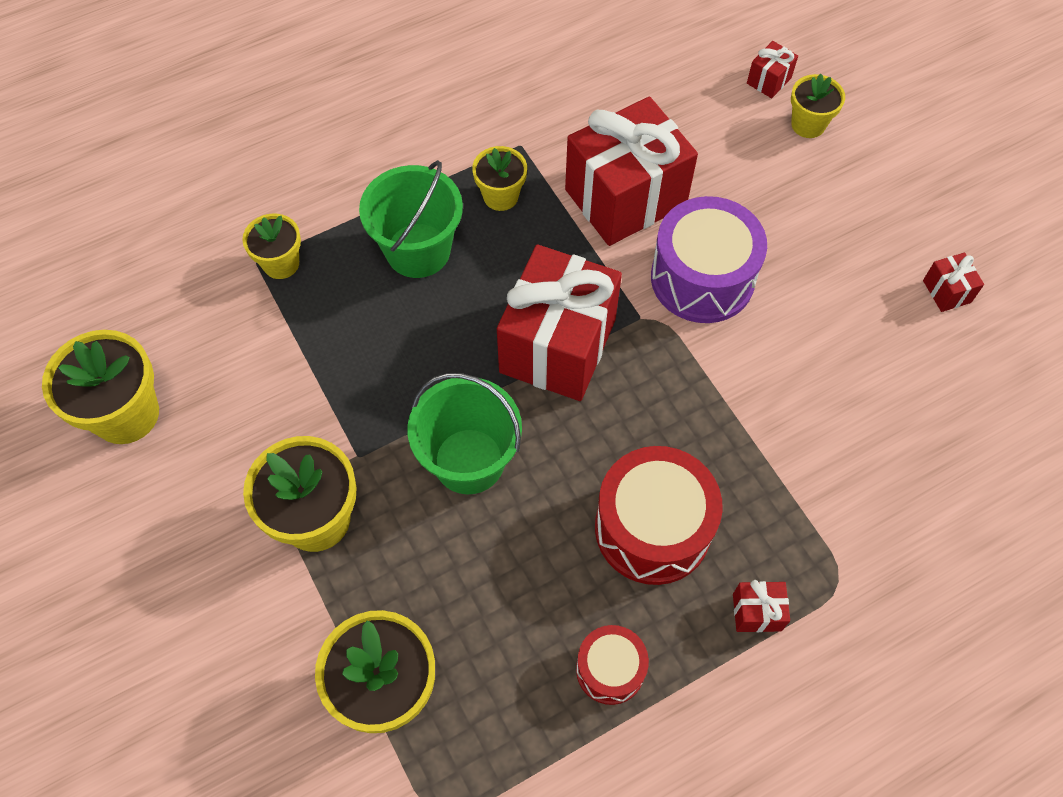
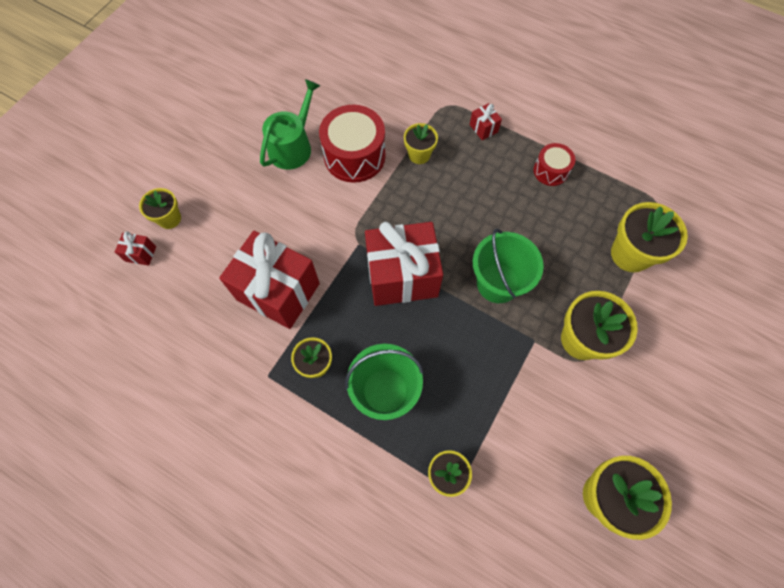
camera: 120 degrees left, 5 degrees up
red drum [595,446,723,585] -> red drum moved to [319,105,386,183]
purple drum [651,196,767,323] -> none
red gift [923,253,984,312] -> none
none -> green watering can [260,79,320,170]
none -> yellow flower pot [404,123,438,164]

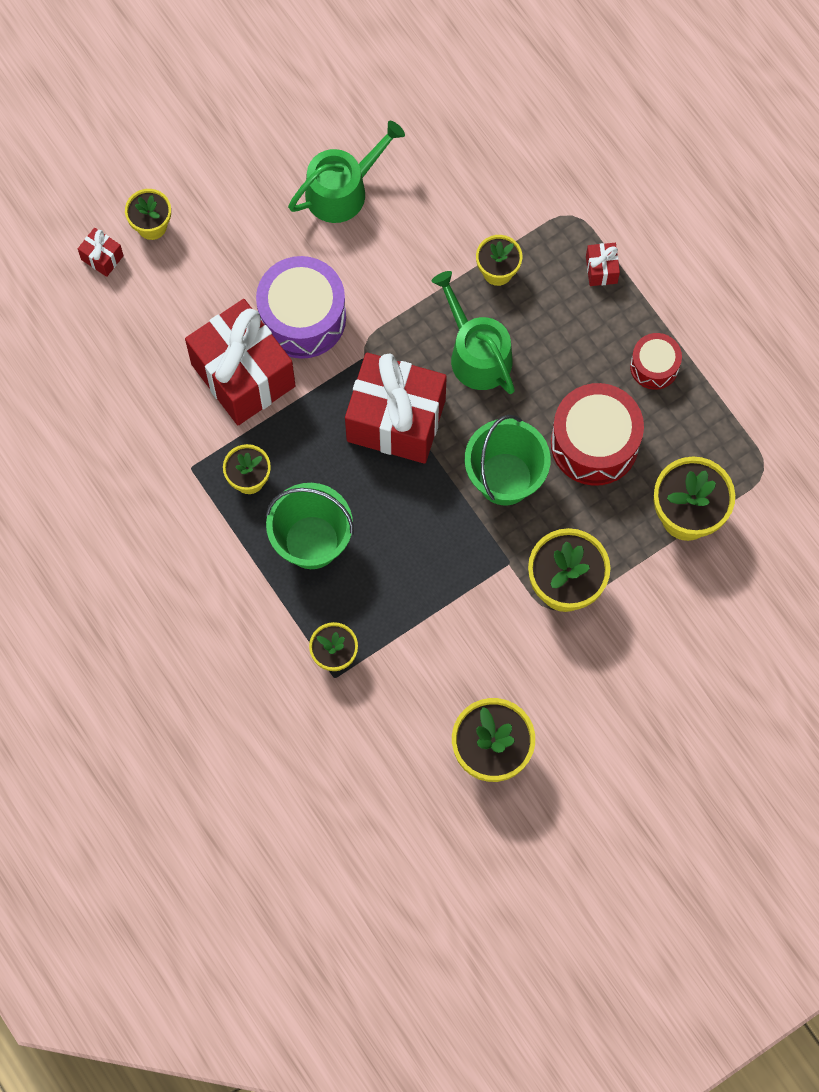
camera: 25 degrees right, 5 degrees up
red drum [319,105,386,183] -> red drum moved to [551,383,644,486]
none -> purple drum [256,256,346,359]
none -> green watering can [432,271,515,394]

